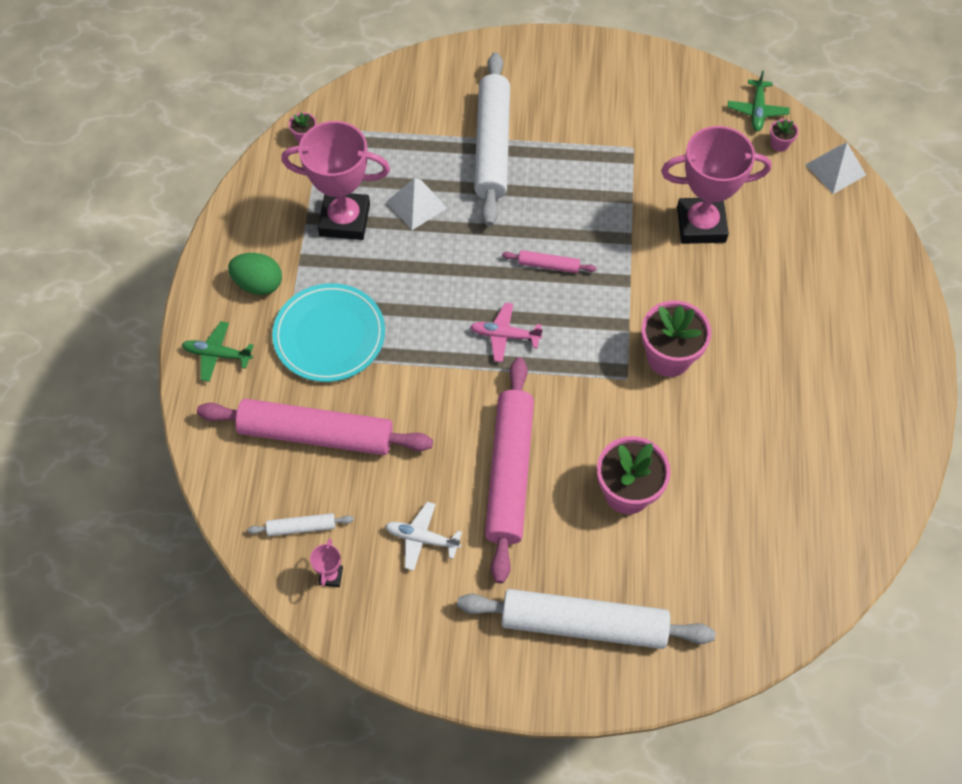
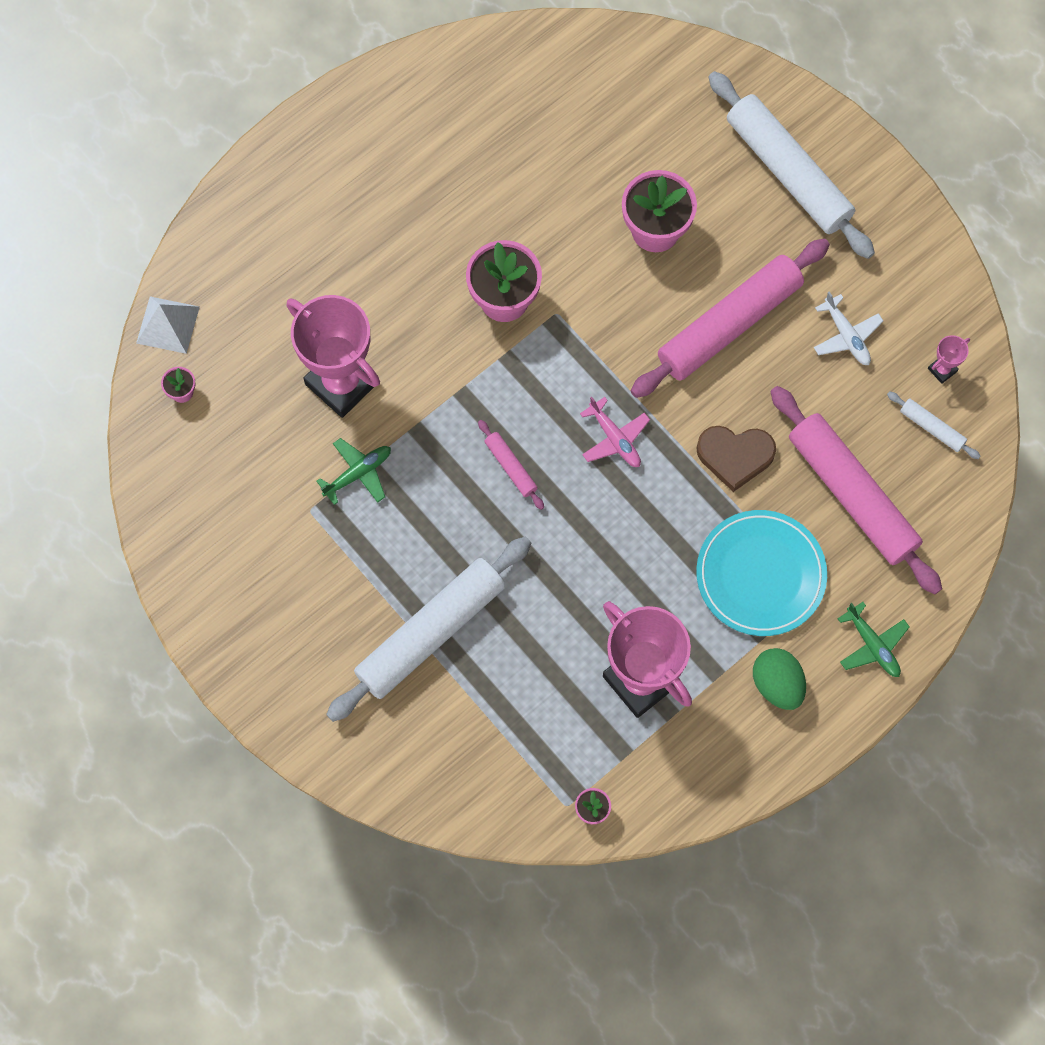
camera: 135 degrees left, 10 degrees up
white pyramid [386,178,447,230] -> none
green plane [728,70,790,131] -> green plane moved to [316,438,391,505]
none -> brown heart [696,426,776,492]

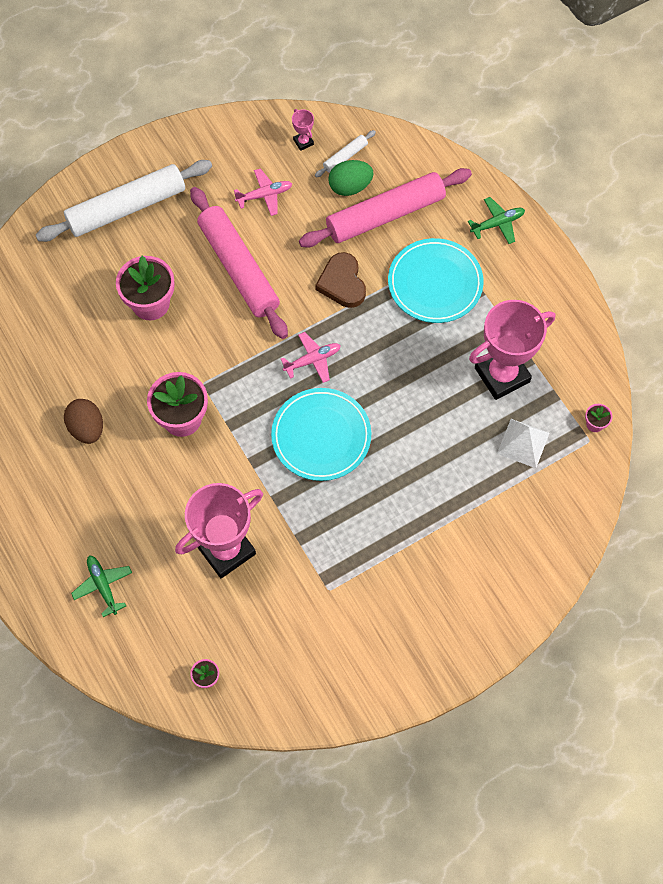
camera: 80 degrees left, 5 degrees down
white pyramid [136,296,200,354] -> white pyramid moved to [497,419,549,468]
green plane [316,438,391,505] -> green plane moved to [71,555,132,617]
white rolling pin [326,537,531,722] -> none
pink rolling pin [478,420,544,510] -> turquoise plate [271,388,371,481]
brown heart [696,426,776,492] -> brown heart turned 150 degrees clockwise [315,252,366,308]
green egg [753,648,806,710] -> green egg moved to [328,160,373,196]
white plane [814,292,883,365] -> pink plane [234,168,292,216]
none -> brown egg [64,399,103,444]

